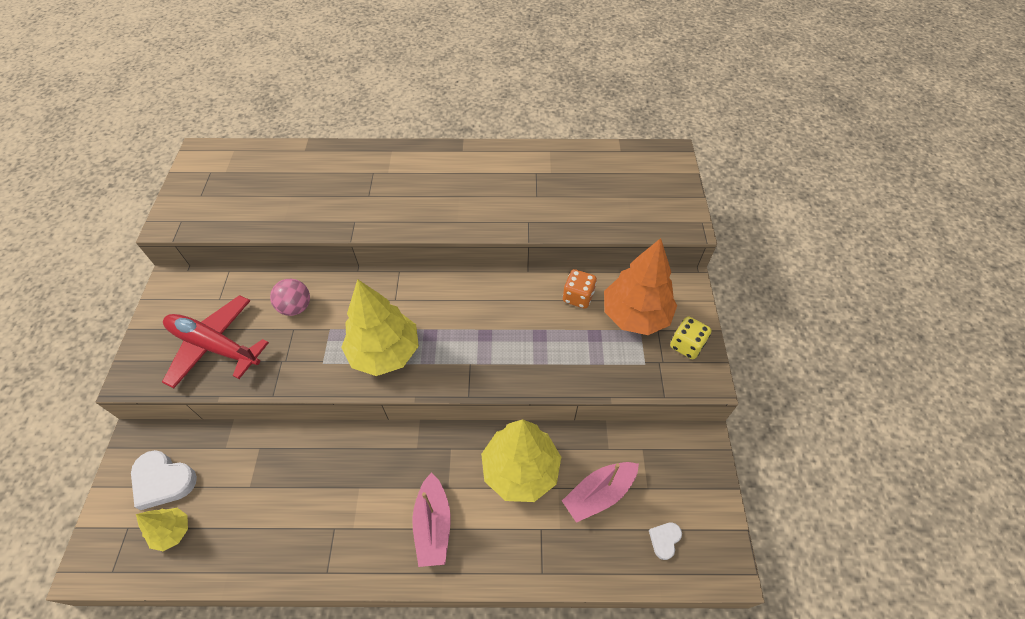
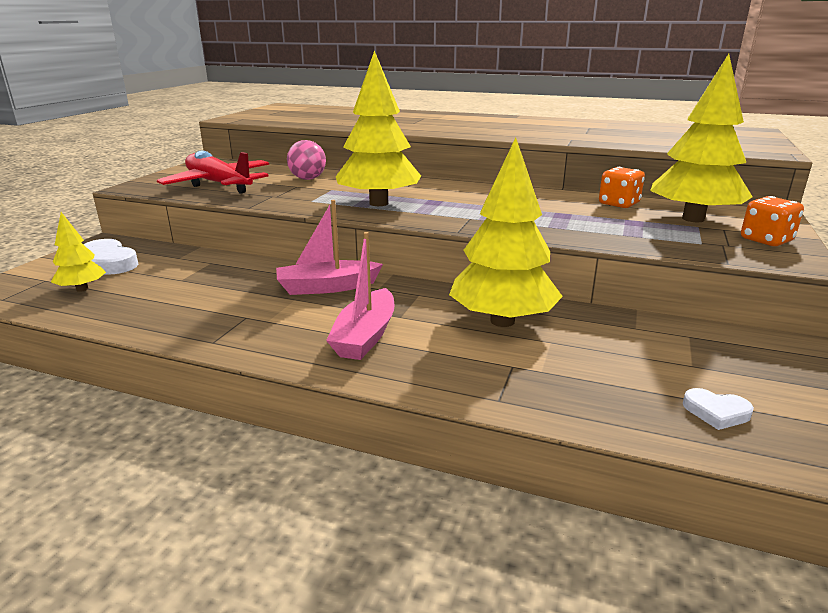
camera: 20 degrees right, 30 degrees down
pink boat [562,462,639,523] -> pink boat moved to [276,200,383,295]
orange tree [604,238,677,335] -> yellow tree [650,54,753,222]
white heart [649,522,682,560] -> white heart turned 120 degrees counterclockwise [683,388,754,430]
yellow dice [670,316,711,359] -> orange dice [741,196,804,246]

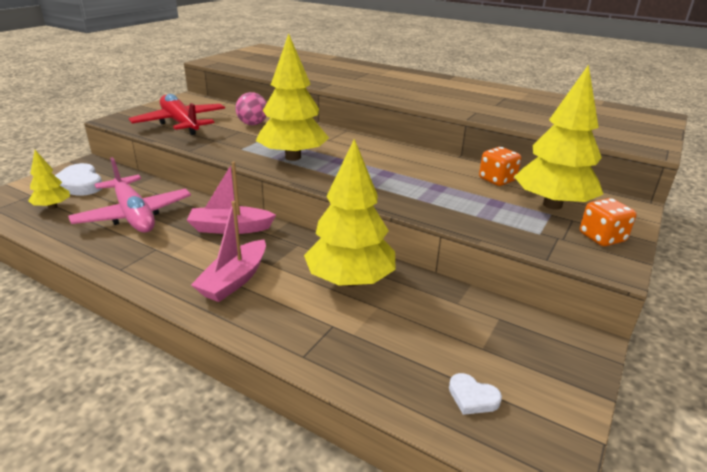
camera: 10 degrees right, 5 degrees up
none -> pink plane [68,157,191,233]

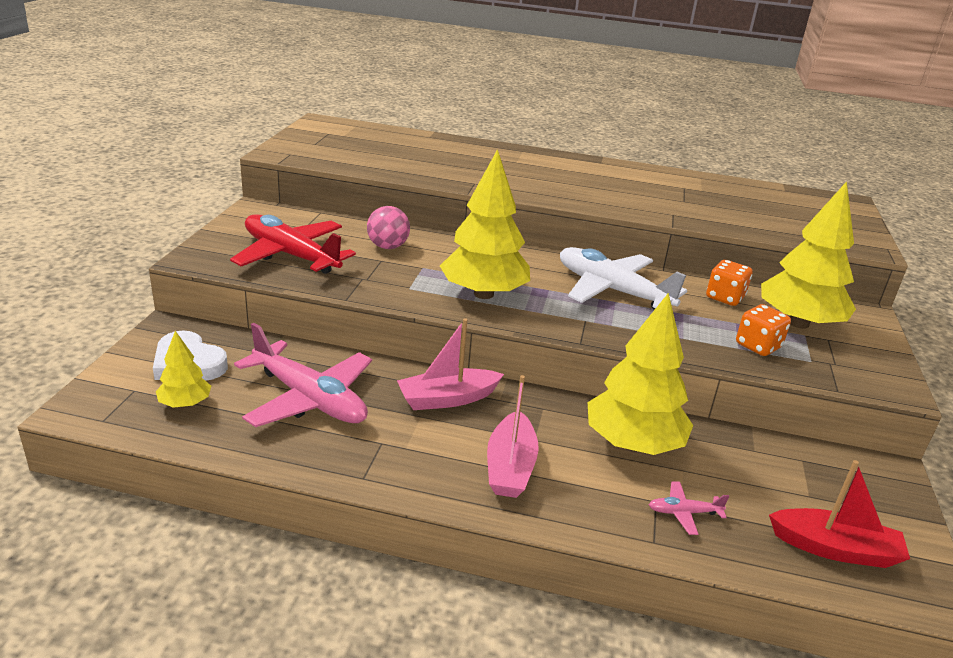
camera: 20 degrees left, 0 degrees up
white heart [449,373,502,415] -> red boat [769,460,910,568]
orange dice [580,198,636,246] -> orange dice moved to [736,304,791,356]
none -> white plane [560,247,687,310]
none -> pink plane [649,481,729,535]

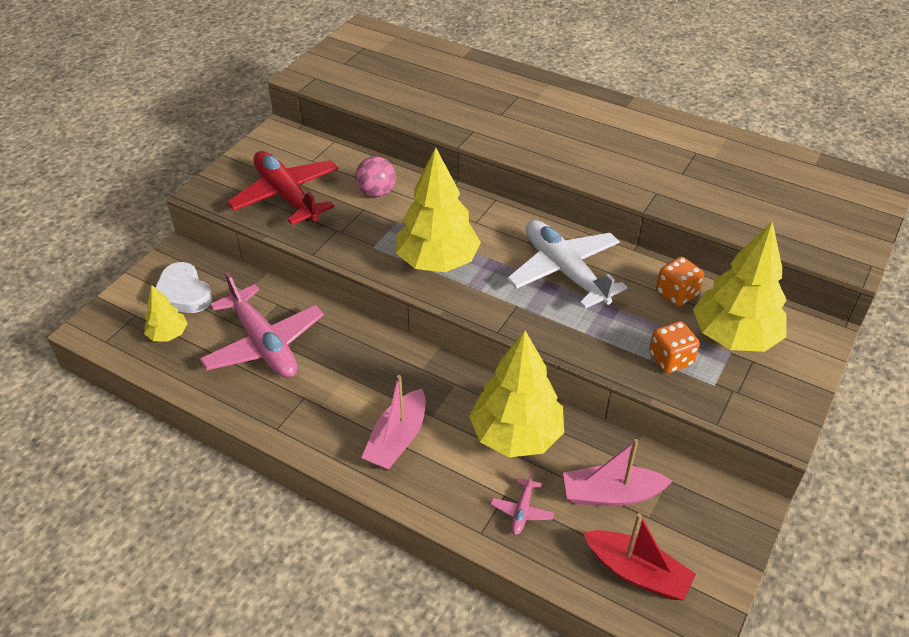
camera: 20 degrees right, 15 degrees up
pink boat [397,318,504,410] -> pink boat moved to [563,439,672,506]
pink plane [649,481,729,535] -> pink plane turned 90 degrees counterclockwise [491,471,554,535]

